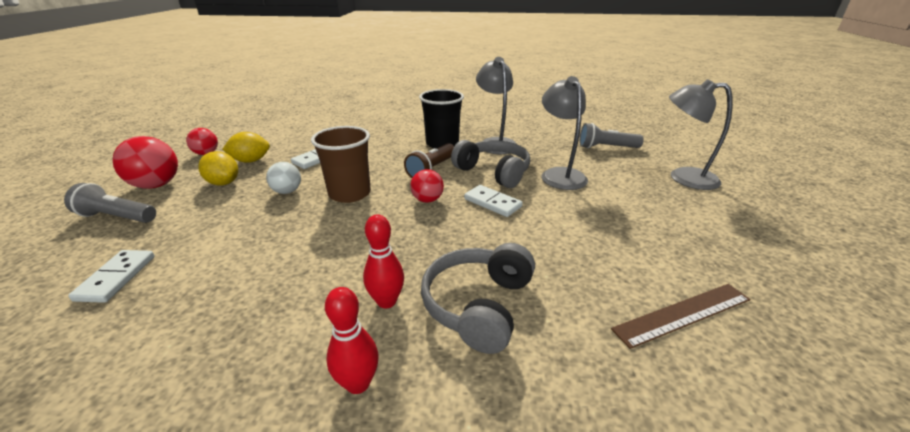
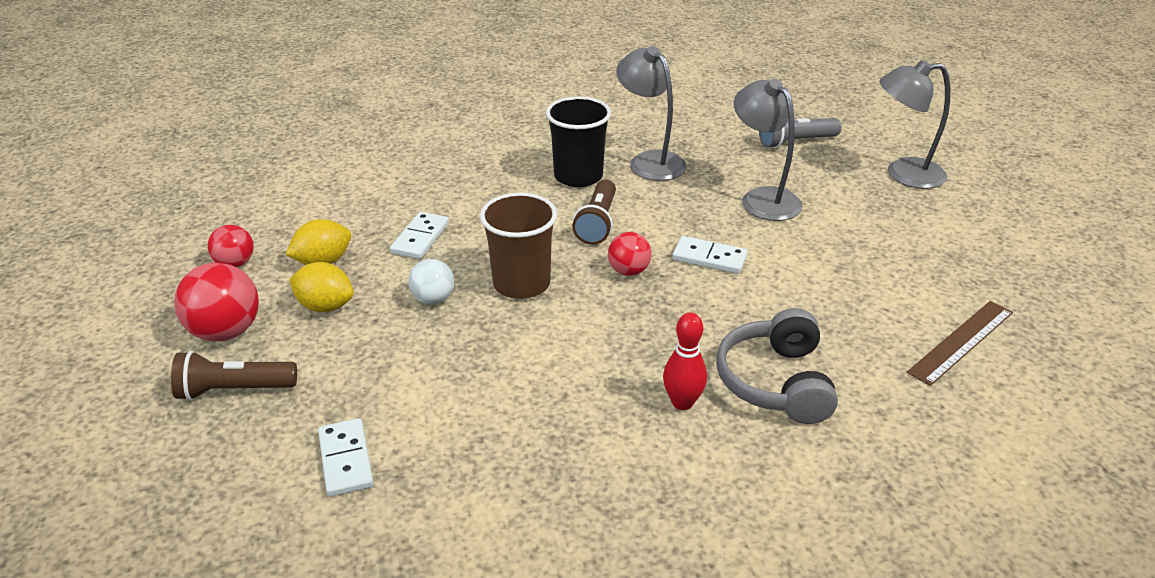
camera: 20 degrees left, 5 degrees up
grey flashlight [64,183,156,223] -> brown flashlight [171,351,297,401]
red bowling pin [325,287,379,394] -> none
grey headphones [451,140,530,188] -> none

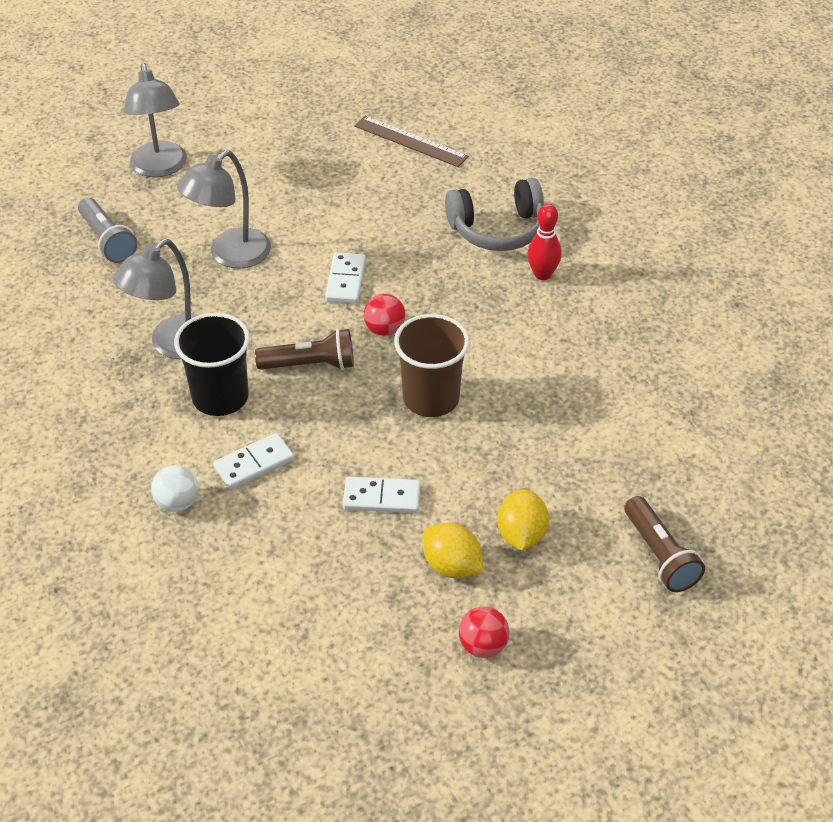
camera: 105 degrees left, 10 degrees up
red ball [174,263,259,341] -> none
white domino [318,418,374,497] -> white domino moved to [213,433,294,489]
white ball [408,259,454,304] -> white ball moved to [151,465,198,512]

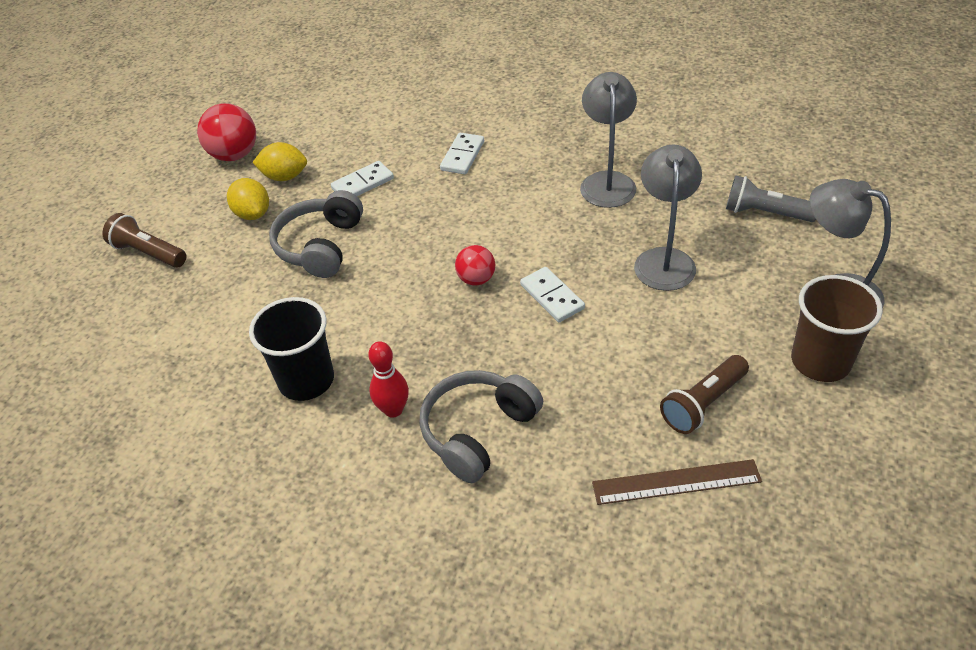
camera: 145 degrees right, 0 degrees up
white ball [151,465,198,512] -> none
black cup [174,313,250,416] -> black cup moved to [249,297,334,401]
brown flashlight [255,329,354,370] -> brown flashlight moved to [660,355,749,434]
brown cup [394,314,469,417] -> brown cup moved to [791,275,883,382]
red ball [459,607,509,658] -> red ball [197,103,256,161], size x1.65
none -> grey headphones [269,190,363,278]

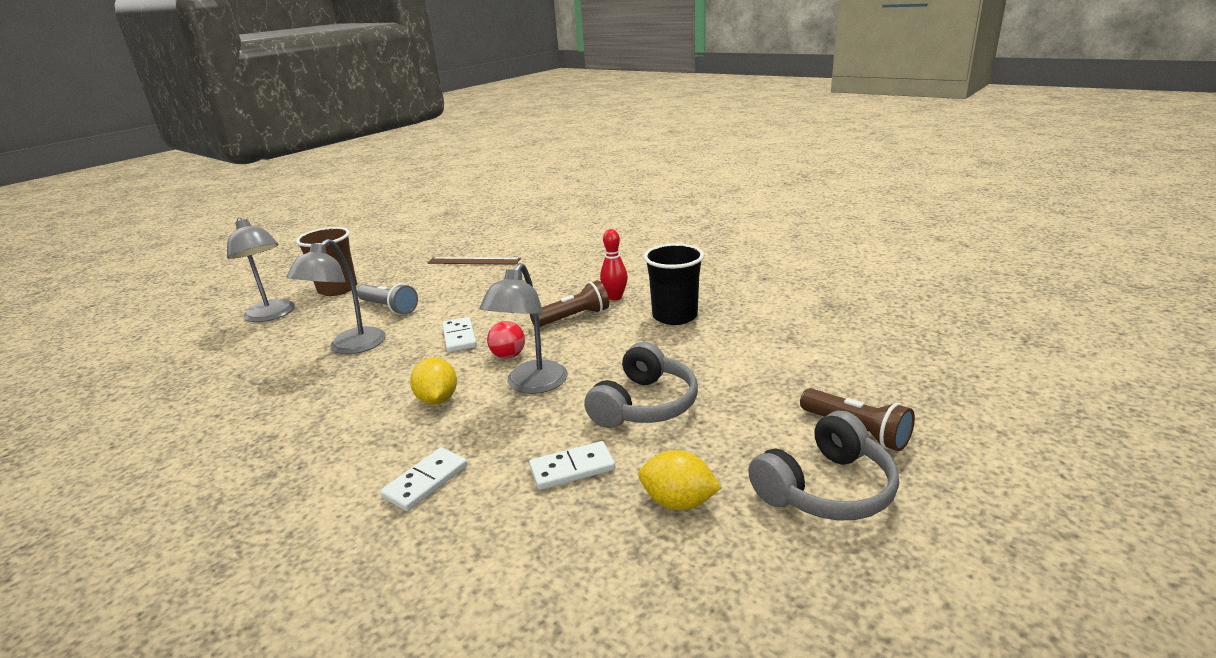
camera: 165 degrees left, 20 degrees down
red ball [197,103,256,161] -> none
yellow lemon [227,178,269,220] -> yellow lemon moved to [410,357,457,405]
grey headphones [419,370,543,483] -> grey headphones moved to [748,411,899,520]
grey lamp [580,72,637,208] -> grey lamp moved to [479,263,568,394]
brown flashlight [660,355,749,434] -> brown flashlight moved to [530,280,609,327]
grey flashlight [726,176,816,222] -> grey flashlight moved to [357,283,418,315]

